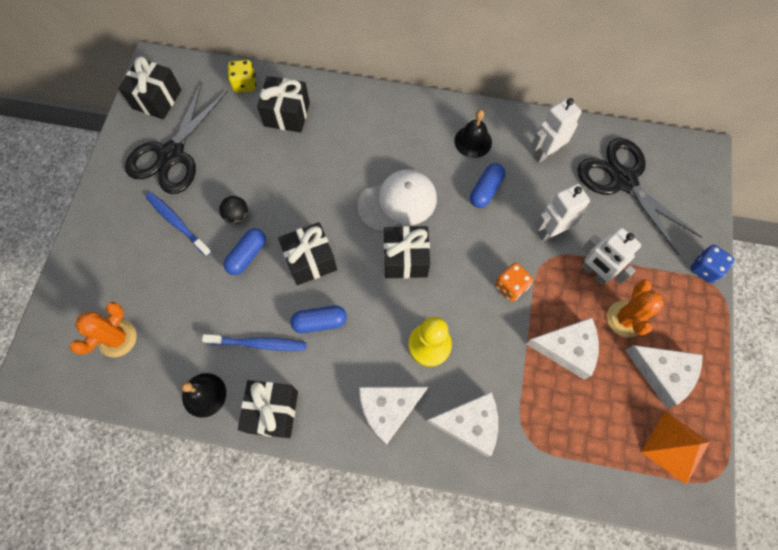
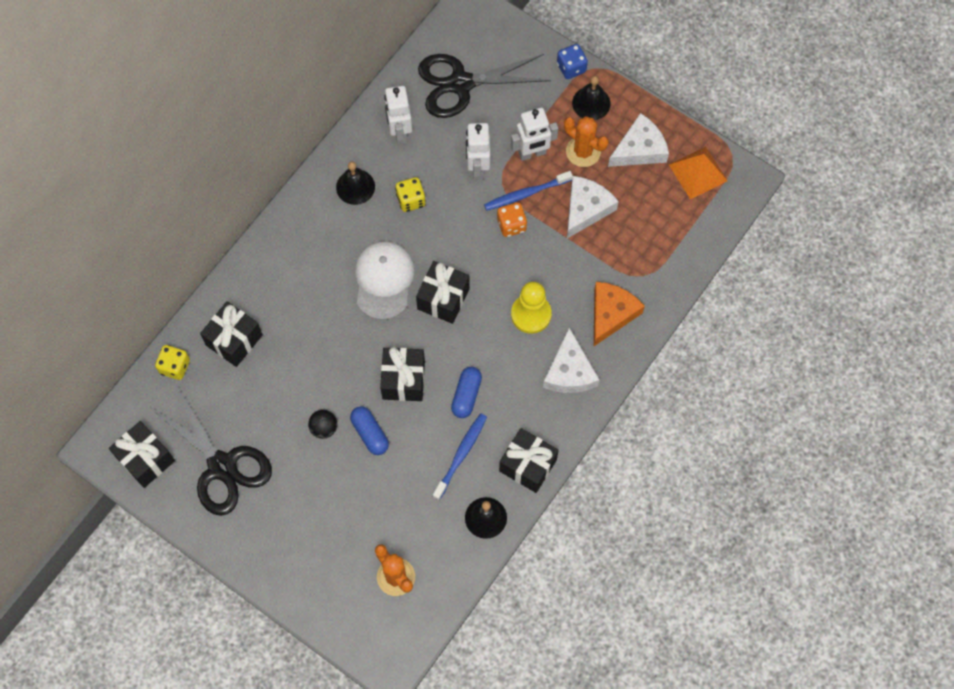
camera: 65 degrees left, 0 degrees up
blue toothbrush [146,192,212,257] -> blue toothbrush moved to [484,171,573,211]
white cheese [427,392,498,457] -> orange cheese [594,282,645,346]
blue capsule [470,163,505,208] -> yellow dice [395,177,426,212]
none -> black bell [572,76,610,120]

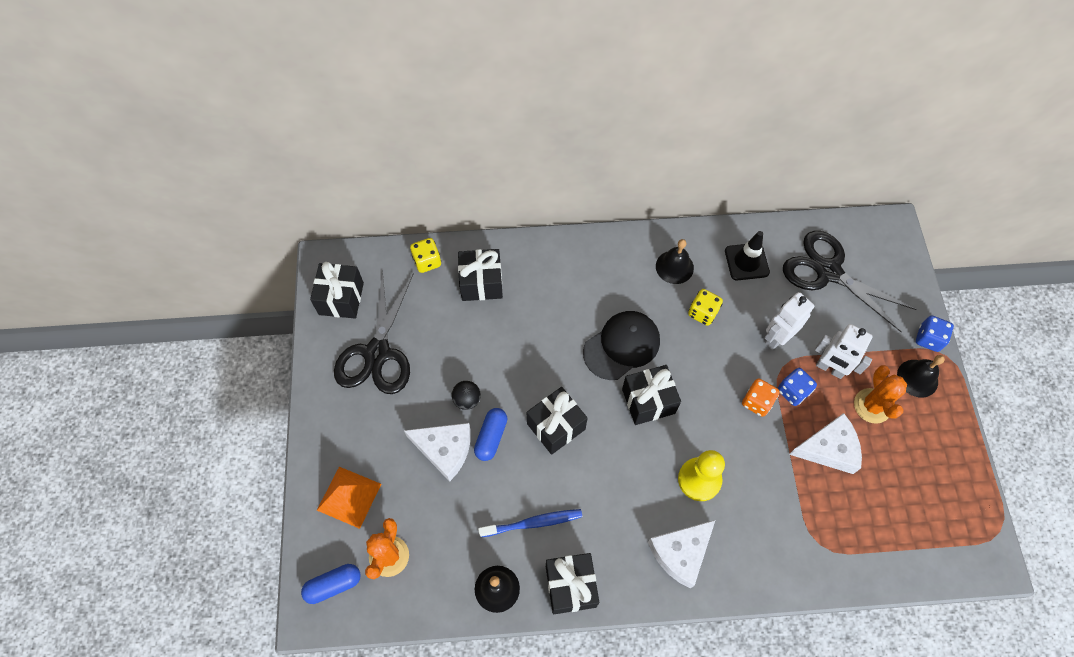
camera: 50 degrees right, 5 degrees down
white cap [355,241,415,320] -> black cap [583,311,660,380]
white robot [384,86,412,144] -> black traffic cone [725,231,770,281]
blue capsule [451,367,482,418] -> blue capsule moved to [301,564,361,604]
blue toothbrush [484,171,573,211] -> blue dice [778,368,817,406]
orange cheese [594,282,645,346] -> none
white cheese [608,113,669,167] -> white cheese moved to [404,423,471,482]
orange pyramid [669,147,728,199] -> orange pyramid moved to [317,467,381,529]

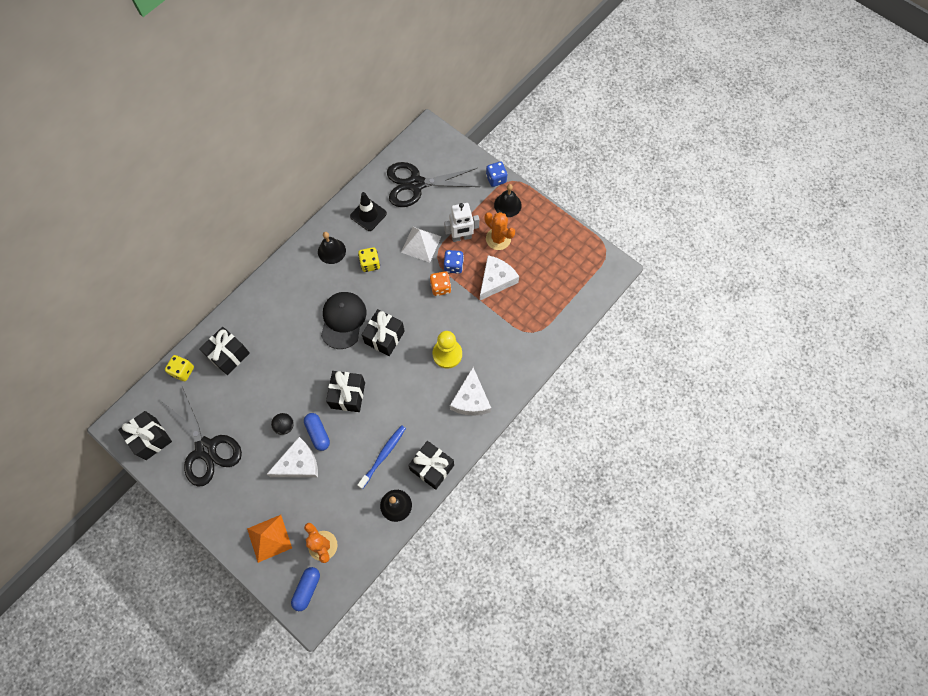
camera: 45 degrees left, 5 degrees up
white robot [765,292,814,350] -> white pyramid [401,227,442,263]

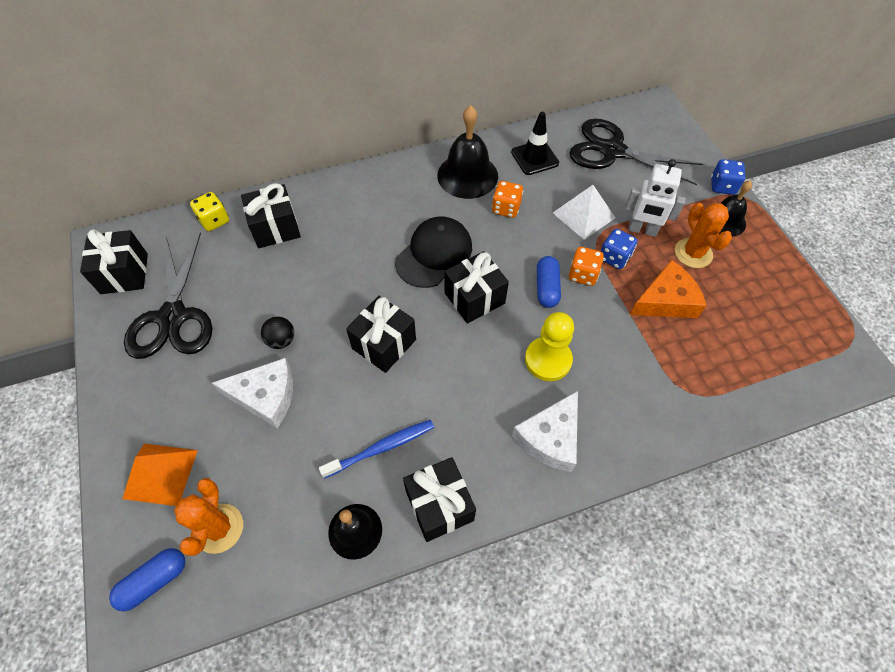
camera: 30 degrees right, 10 degrees down
blue capsule [304,413,330,451] -> blue capsule moved to [537,256,561,308]
black bell [318,232,346,264] -> black bell [437,105,498,199], size x1.59
yellow dice [358,247,380,272] -> orange dice [492,181,523,218]
white cheese [480,255,519,300] -> orange cheese [630,260,707,318]

